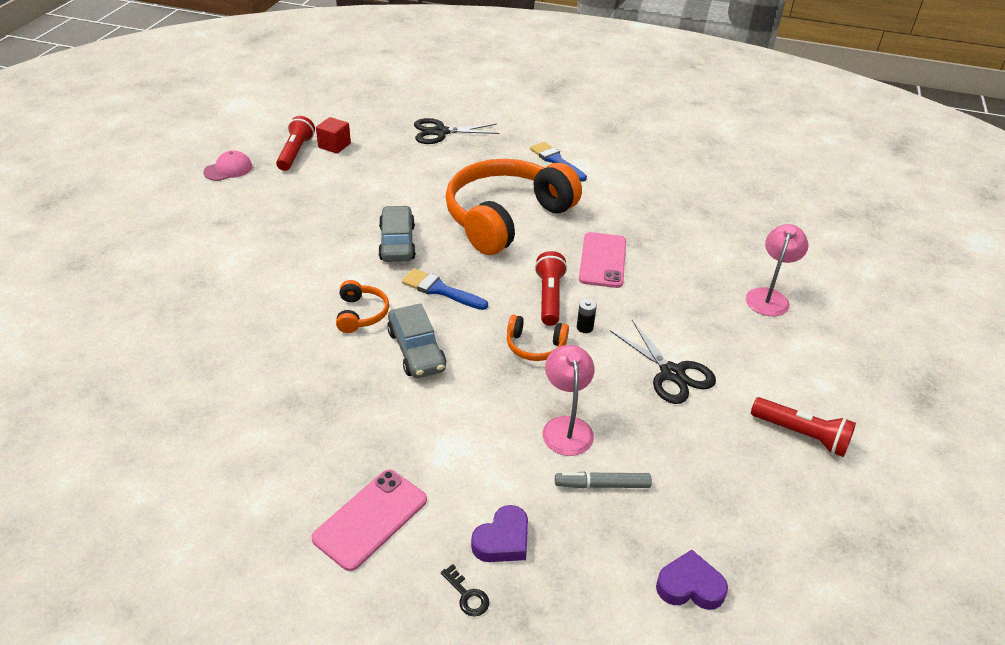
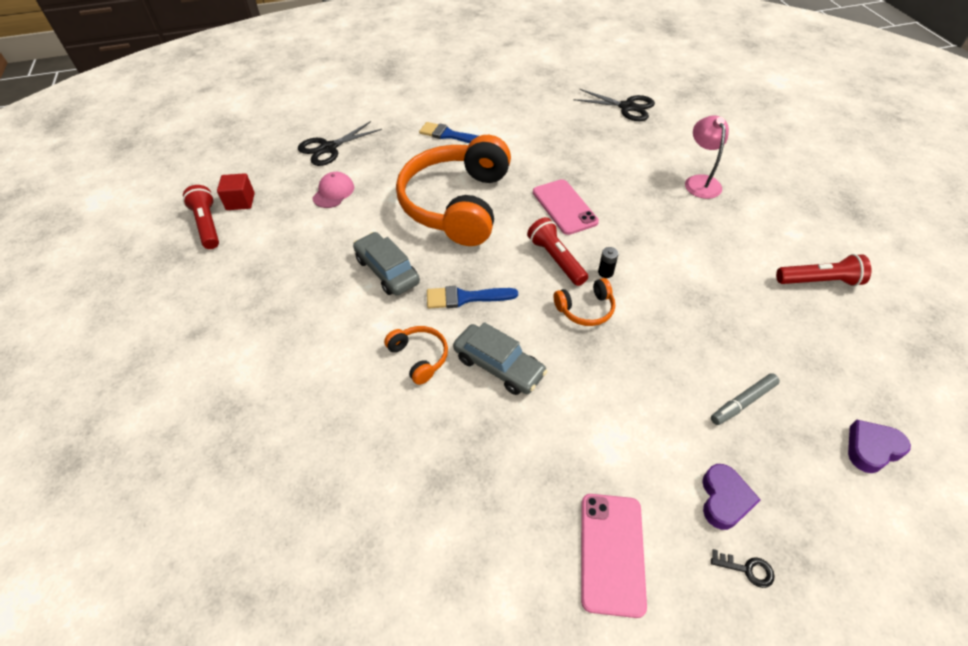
camera: 30 degrees left, 10 degrees up
pink cap [203,150,252,181] -> pink cap moved to [312,172,354,208]
pink lamp [543,345,595,456] -> none
black scissors [610,320,716,404] -> black scissors moved to [573,89,655,121]

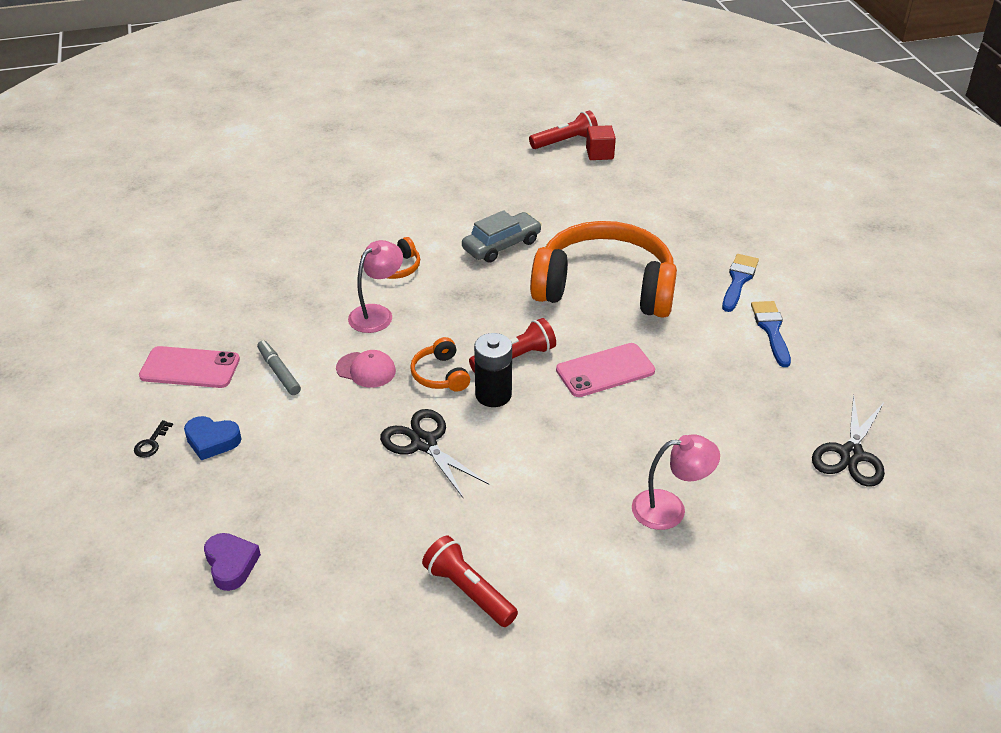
camera: 90 degrees right, 10 degrees down
black scissors [298,121,382,166] -> black scissors moved to [380,409,489,499]
pink cap [312,172,354,208] -> pink cap moved to [336,350,396,388]
blue brush [427,286,518,309] -> blue brush moved to [751,301,791,367]
grey car [453,322,548,395] -> pink lamp [348,240,403,333]
black battery [598,247,619,278] -> black battery [474,333,512,407], size x2.03
purple heart [702,464,761,530] -> blue heart [184,416,242,460]
grey marker [711,373,780,425] -> grey marker moved to [257,340,301,395]
red flashlight [776,254,871,287] -> red flashlight turned 135 degrees clockwise [422,536,518,627]

